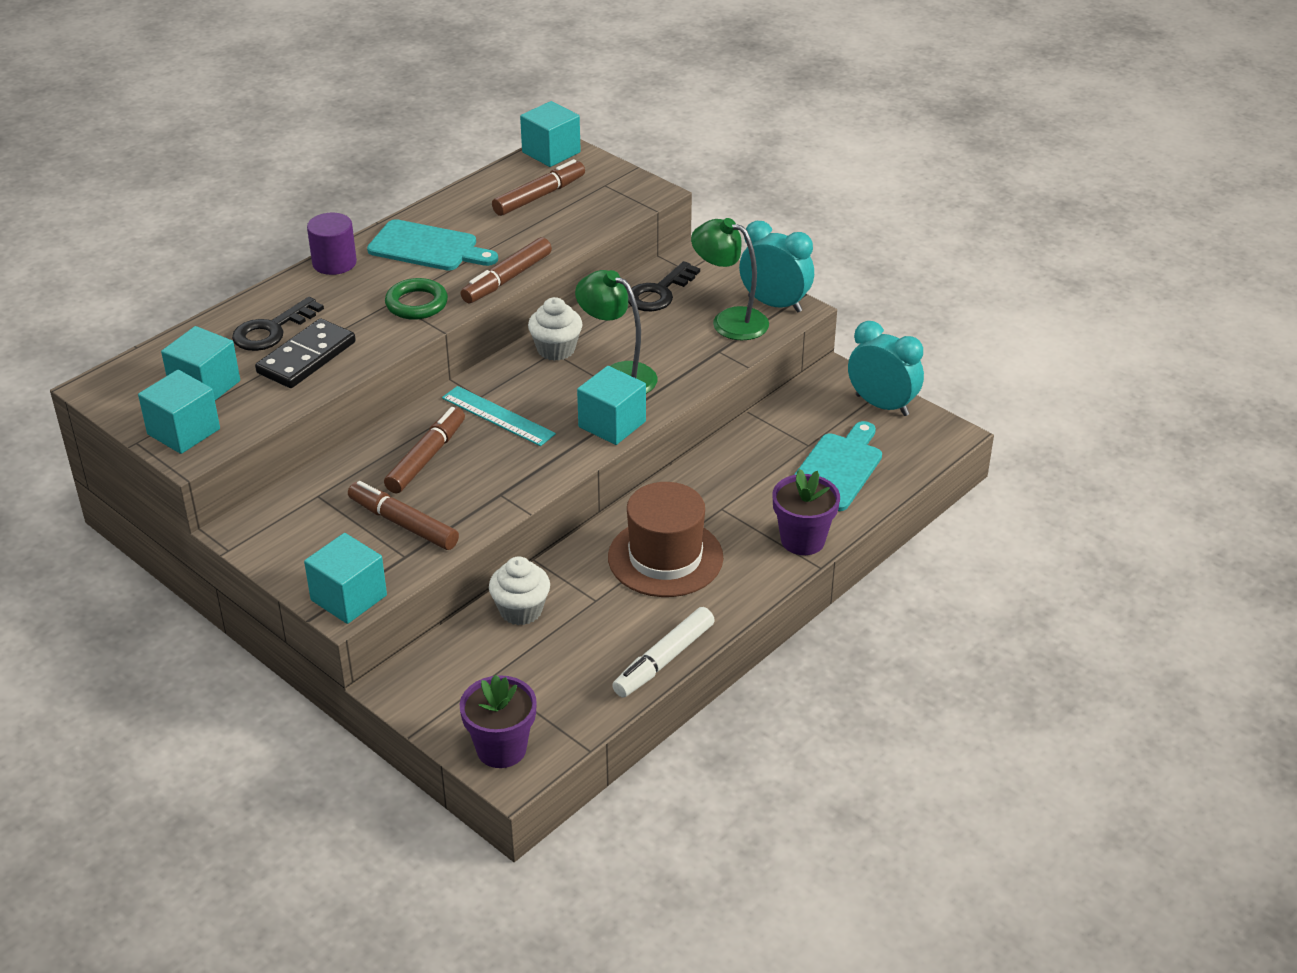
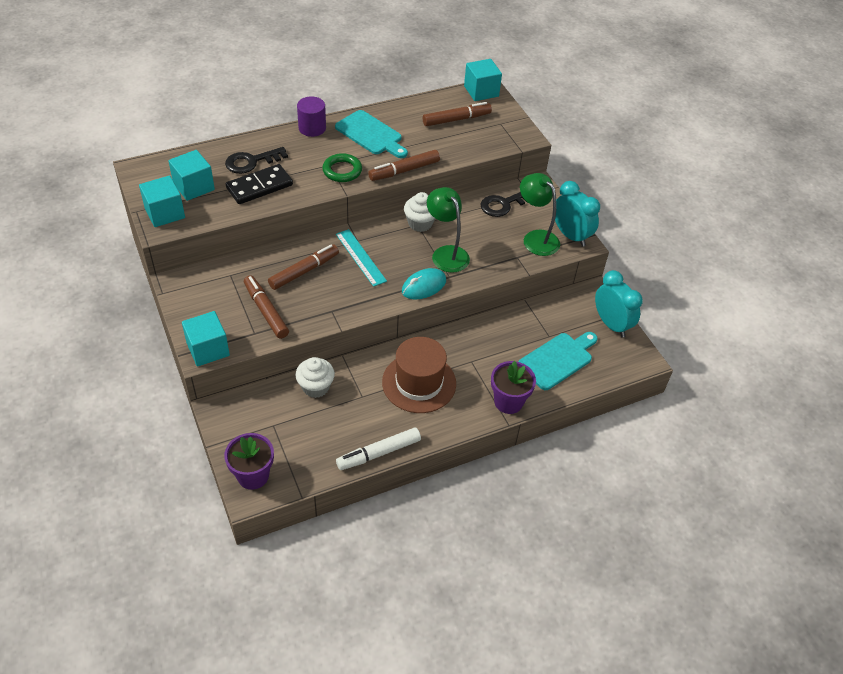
camera: 20 degrees right, 10 degrees up
turquoise cube [577,366,646,445] -> turquoise mouse [402,268,446,300]

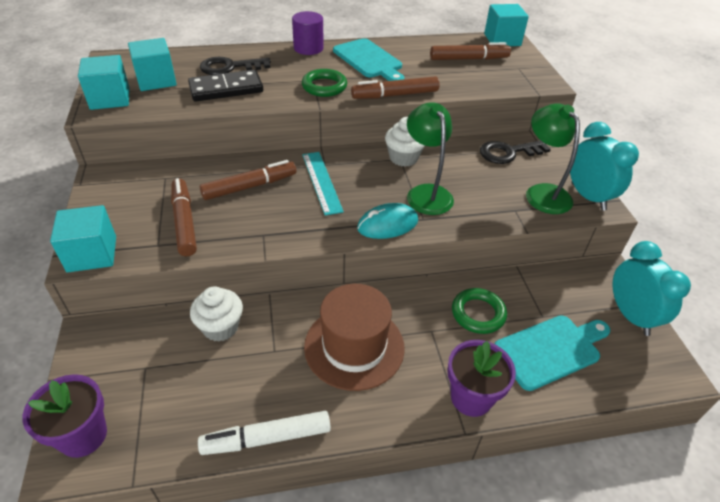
camera: 15 degrees right, 5 degrees down
none -> green ring [452,288,507,334]

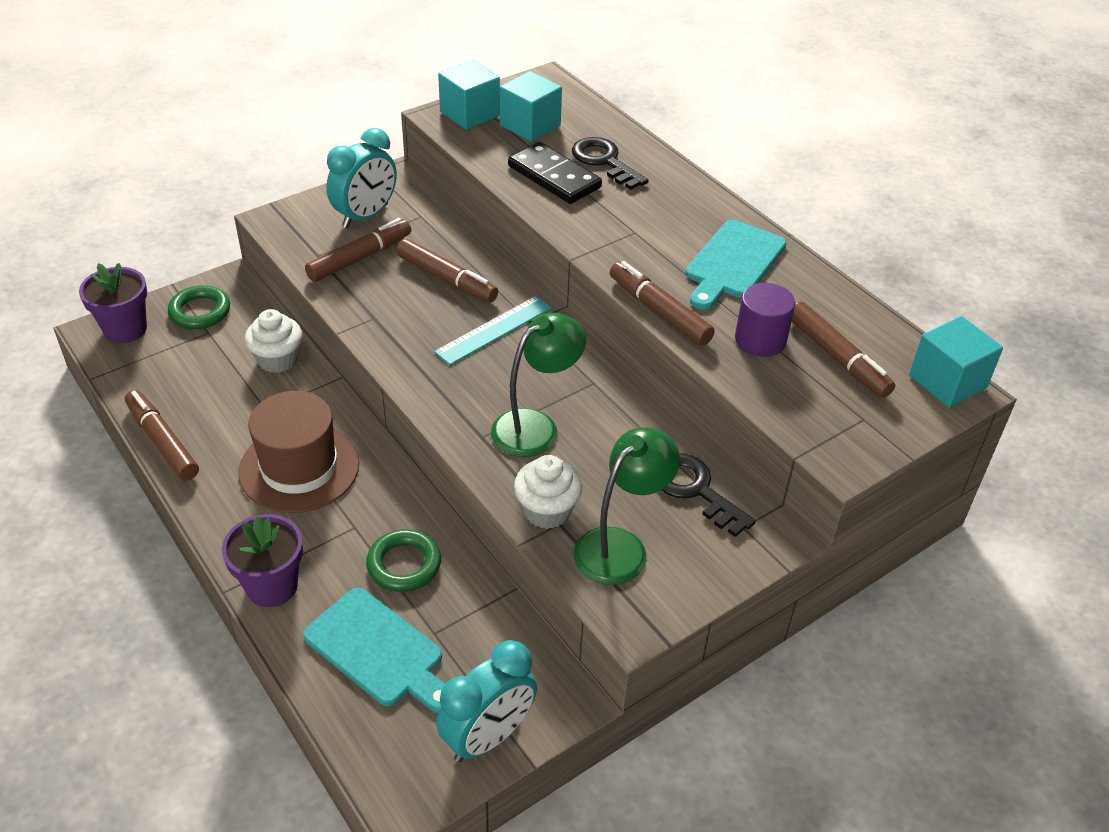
camera: 65 degrees right, 0 degrees up
turquoise cube [50,205,116,272] -> none
white marker [198,411,331,455] -> brown marker [125,390,199,481]
purple cylinder [292,11,324,55] -> purple cylinder moved to [735,283,795,357]
green ring [302,69,347,97] -> green ring moved to [168,285,230,329]
turquoise mouse [357,203,418,239] -> none
white cupcake [385,117,425,167] -> white cupcake moved to [514,455,582,529]
turquoise clock [570,122,639,211] -> turquoise clock moved to [326,128,397,228]

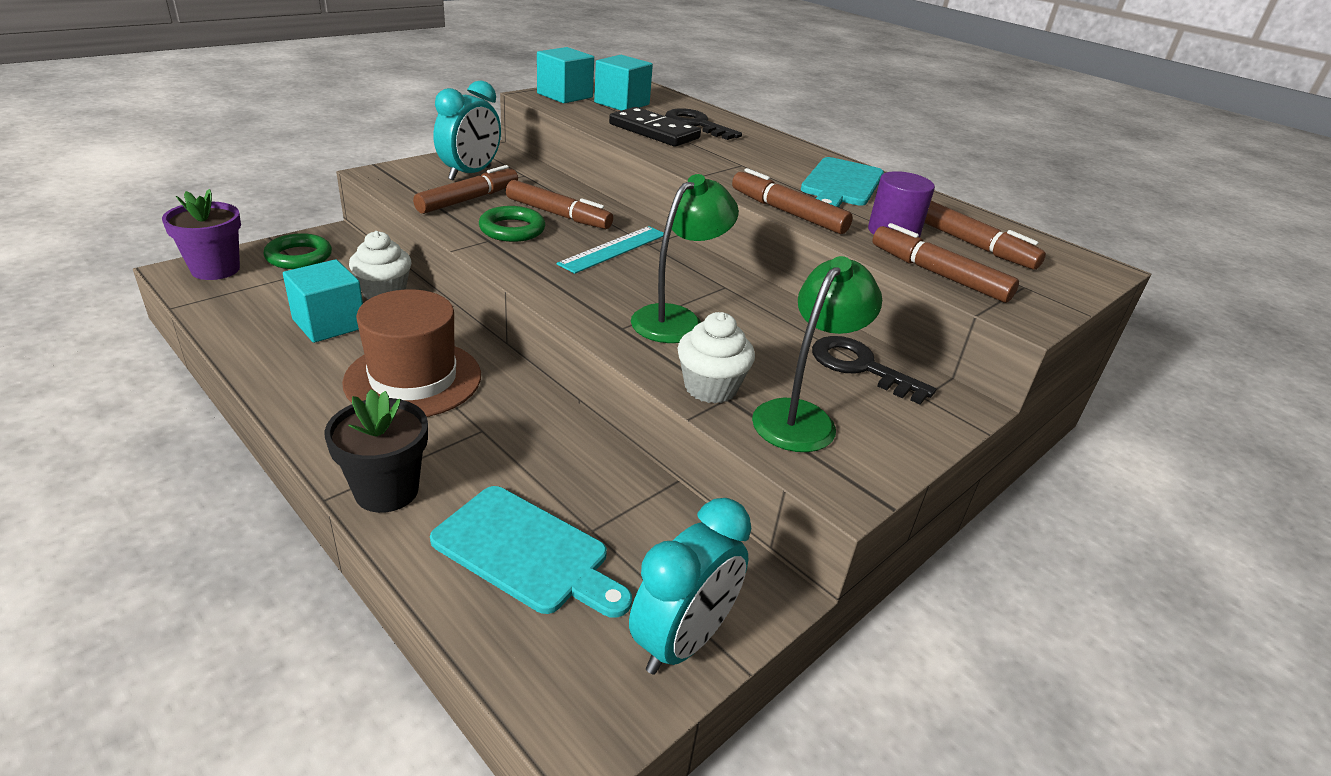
camera: 10 degrees left, 10 degrees down
brown marker [125,390,199,481] -> brown marker moved to [872,223,1019,303]
purple flower pot [222,514,303,607] -> black flower pot [325,389,428,513]
green ring [366,529,441,592] -> green ring moved to [479,206,545,242]
turquoise cube [909,316,1003,408] -> turquoise cube moved to [283,259,363,343]

